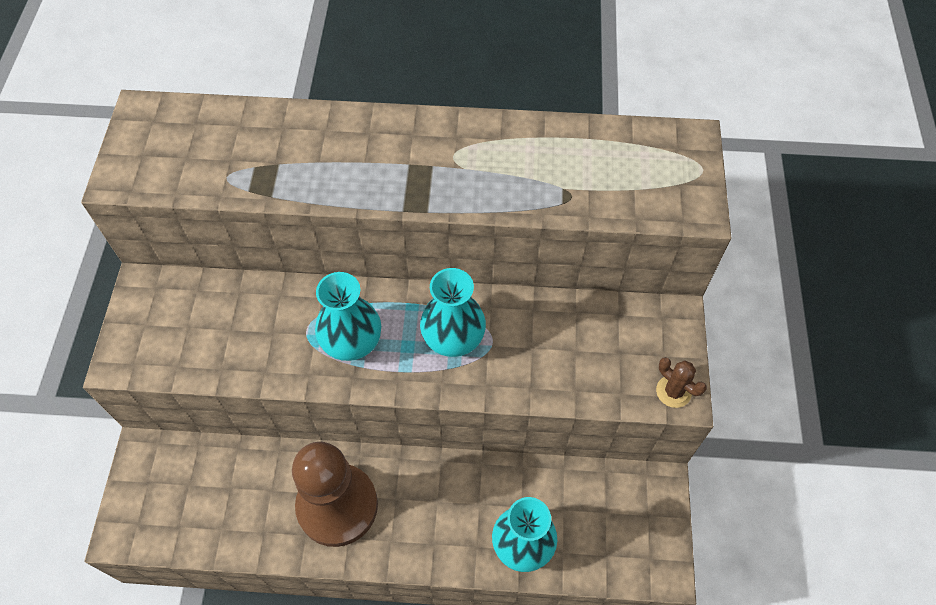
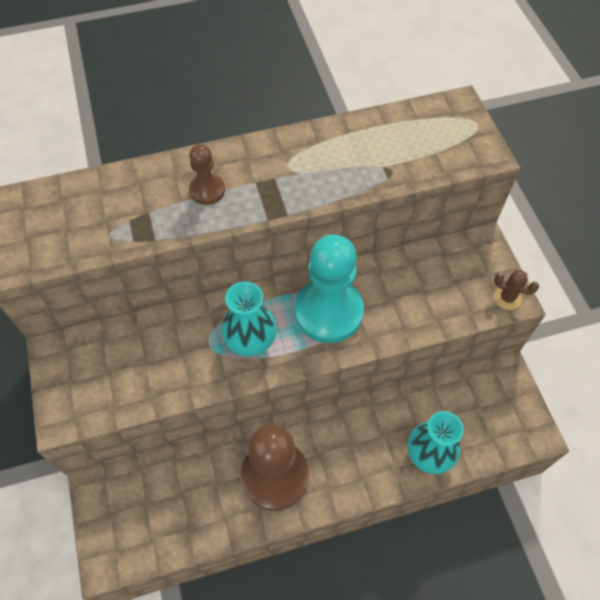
camera: 20 degrees left, 0 degrees up
turquoise vase [420,268,486,357] -> turquoise pawn [295,235,364,343]
none -> brown pawn [189,144,225,205]

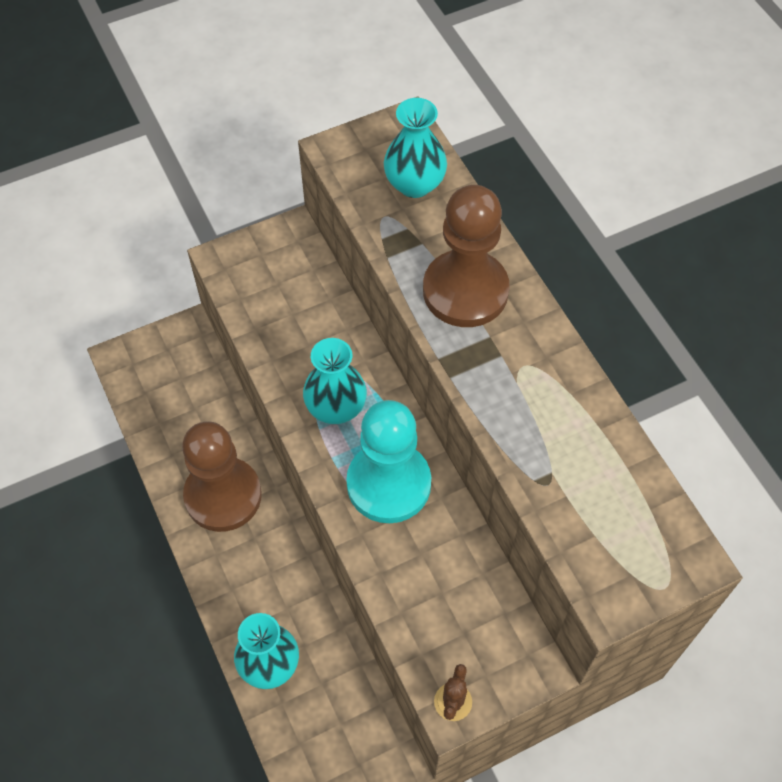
camera: 80 degrees right, 0 degrees up
brown pawn [189,144,225,205] -> brown pawn [423,185,510,327], size x2.06
none -> turquoise vase [384,98,447,198]

